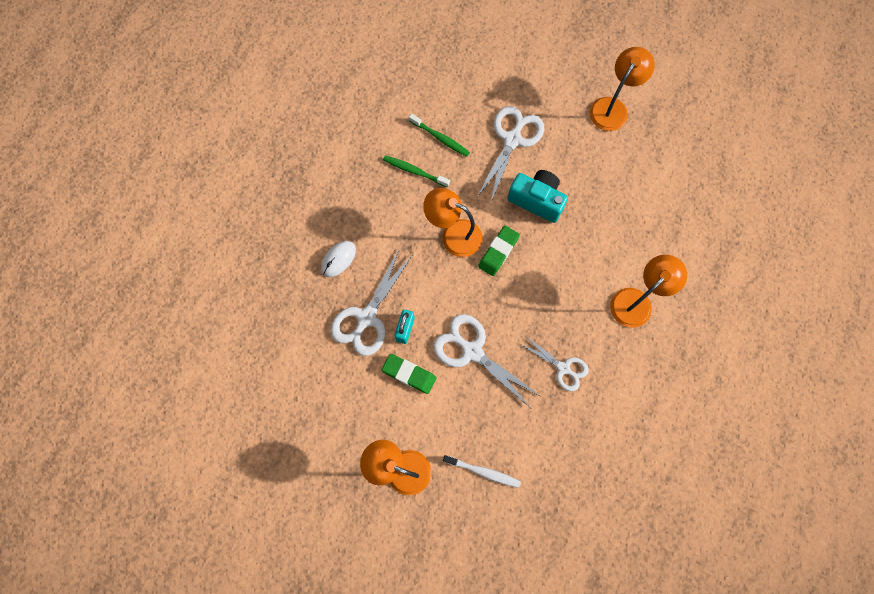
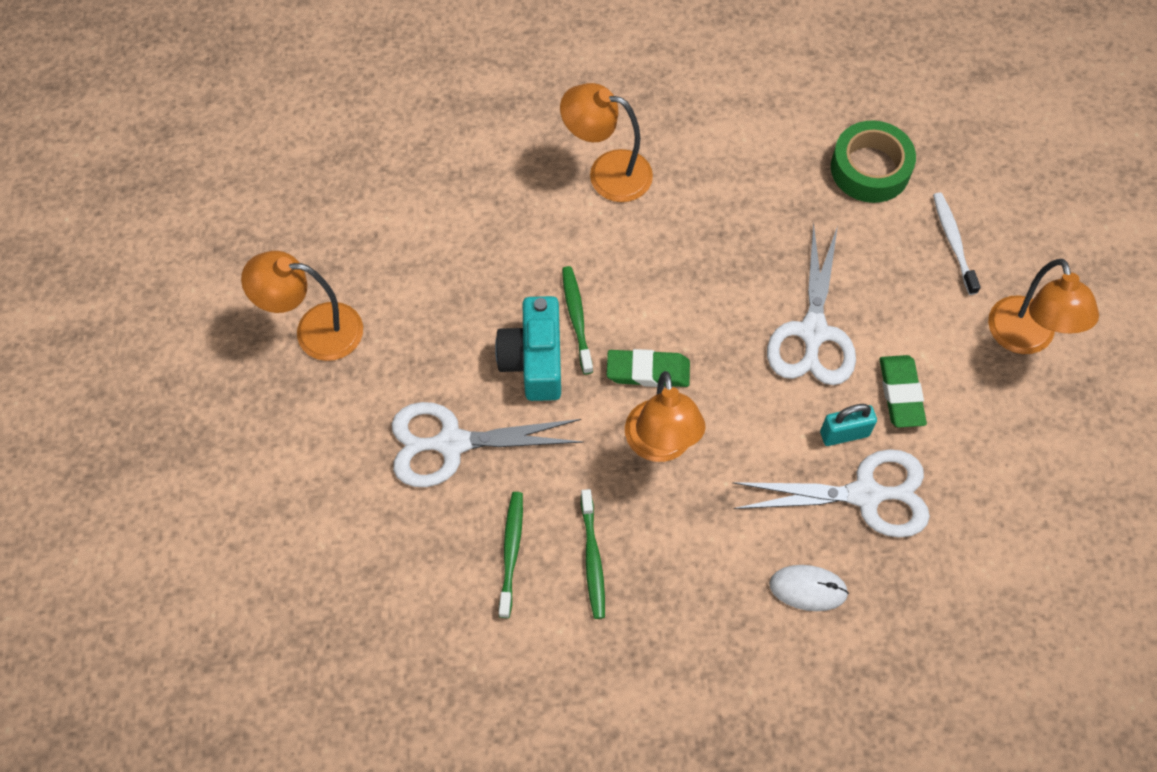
camera: 120 degrees left, 10 degrees down
white scissors [521,337,589,391] -> none
none -> green toothbrush [562,266,593,374]
none -> green tape [831,120,916,203]

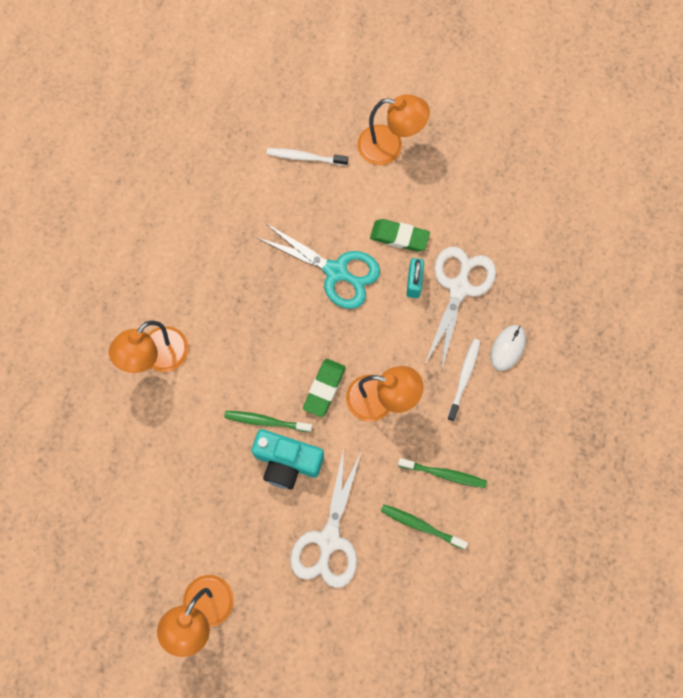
camera: 70 degrees left, 10 degrees up
white scissors [767,222,856,385] -> turquoise scissors [256,223,380,309]
green tape [831,120,916,203] -> none
none -> white toothbrush [447,339,480,421]

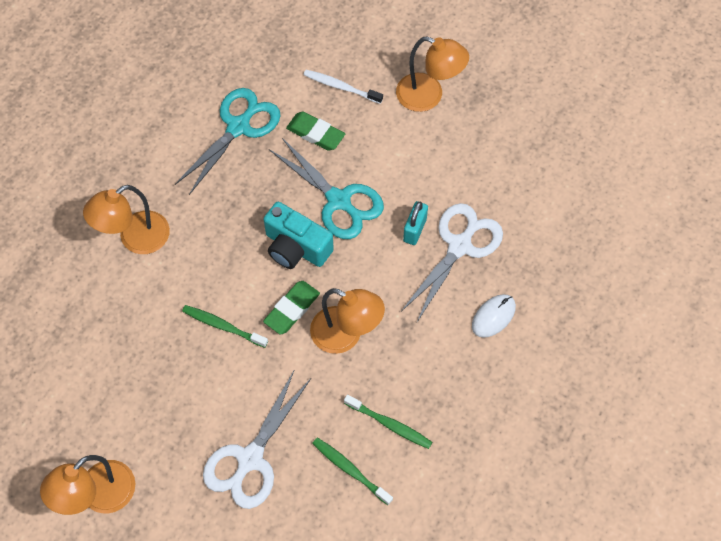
camera: 15 degrees right, 10 degrees down
turquoise camera [251,429,324,489] -> turquoise camera moved to [264,202,334,269]
green eraser [370,219,430,252] -> green eraser moved to [286,112,345,151]
white toothbrush [447,339,480,421] -> none
none -> turquoise scissors [175,88,281,195]

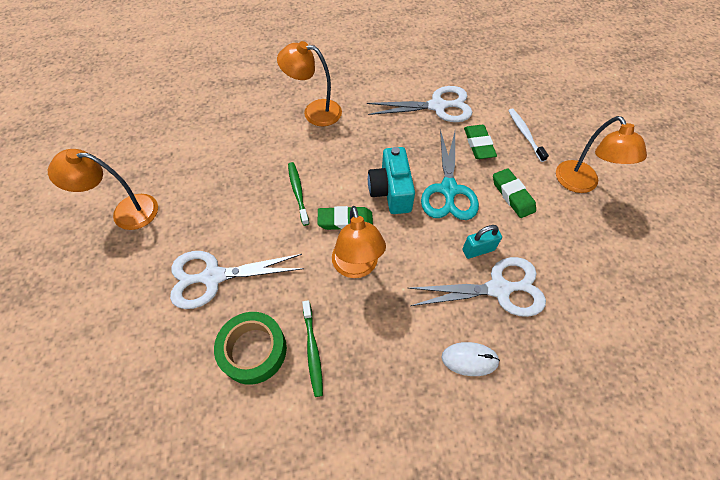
camera: 50 degrees right, 5 degrees down
turquoise scissors [175,88,281,195] -> white scissors [367,86,472,122]
green toothbrush [312,438,393,505] -> green tape [214,312,287,385]
none -> green eraser [493,168,536,218]

